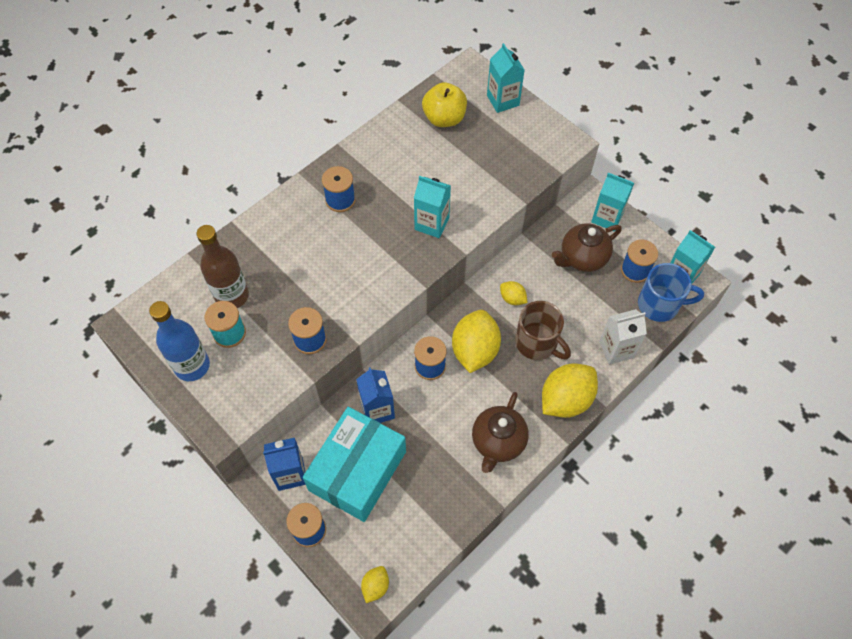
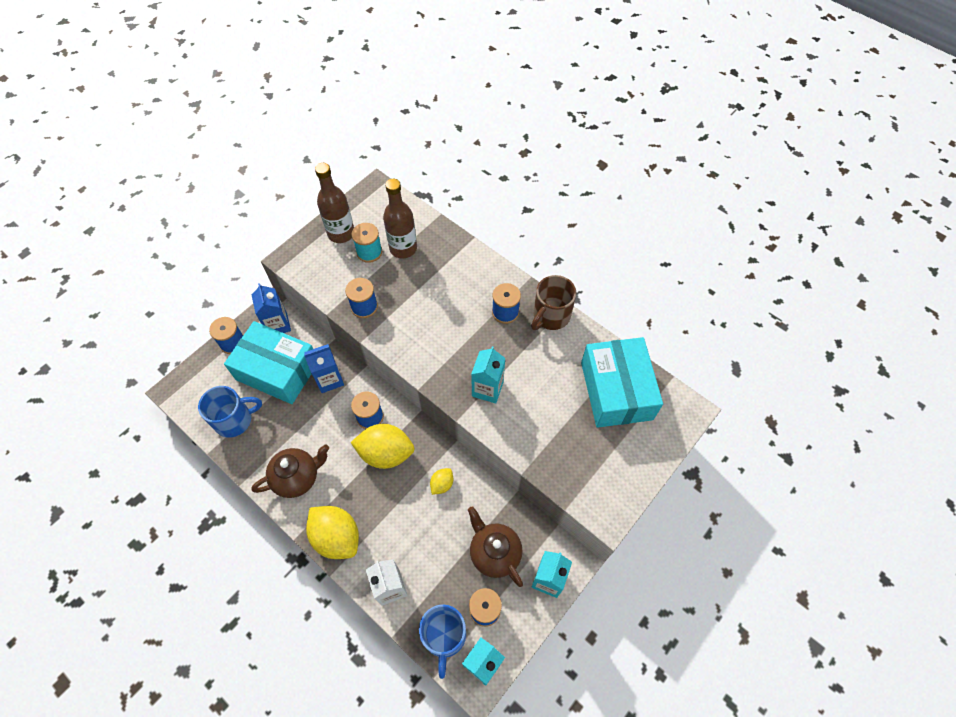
camera: 85 degrees right, 0 degrees up
blue bottle [149,301,210,381] -> brown bottle [315,163,354,243]
yellow lemon [361,566,389,603] -> none
yellow apple [422,82,467,127] -> turquoise box [581,337,663,428]
brown teapot [472,392,529,473] -> brown teapot turned 135 degrees clockwise [252,444,329,498]
turquoise carton [487,43,524,113] -> none
brown mug [515,301,571,360] -> brown mug moved to [531,275,576,330]
none -> blue mug [198,386,262,438]

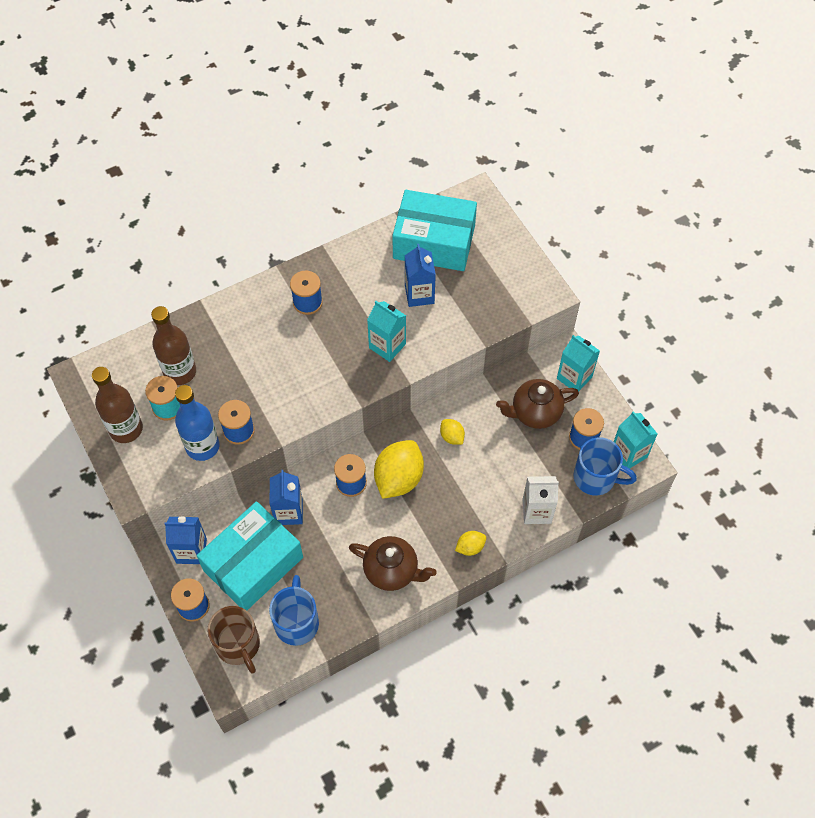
camera: 70 degrees left, 0 degrees up
brown teapot [252,444,329,498] -> brown teapot turned 120 degrees clockwise [349,536,437,591]
yellow lemon [306,506,359,559] -> yellow lemon [455,531,486,556], size x0.49
brown mug [531,275,576,330] -> brown mug moved to [207,606,260,674]
none -> blue bottle [175,385,220,461]
none -> blue carton [405,244,436,307]

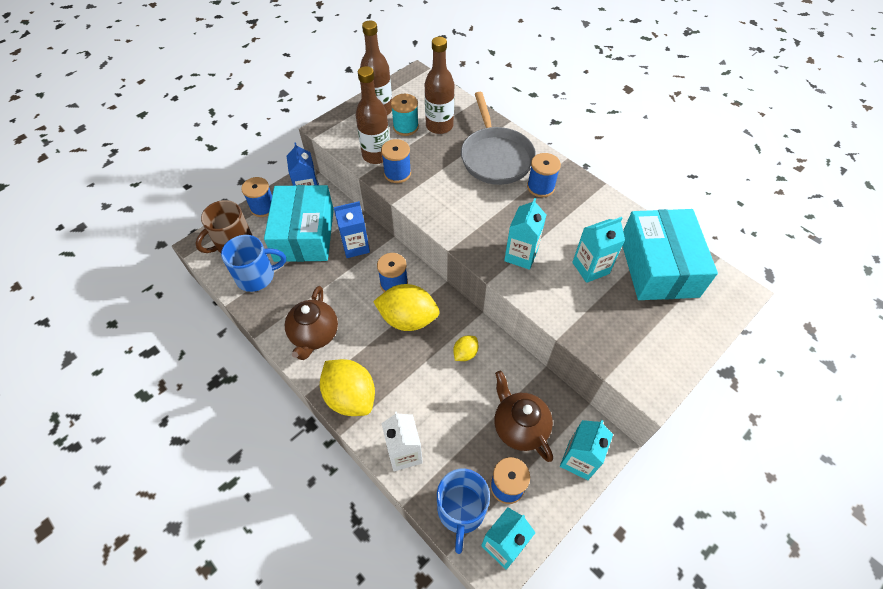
camera: 75 degrees right, 5 degrees down
blue bottle [175,385,220,461] -> brown bottle [356,66,390,164]
turquoise box [197,501,303,611] -> turquoise box turned 60 degrees clockwise [264,185,334,262]
blue carton [405,244,436,307] -> turquoise carton [572,217,625,283]
yellow lemon [455,531,486,556] -> yellow lemon [320,359,375,416], size x2.04
none -> grey pan [461,92,536,185]

